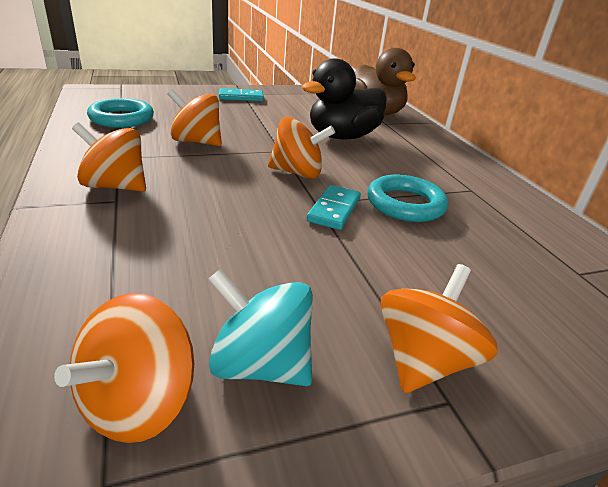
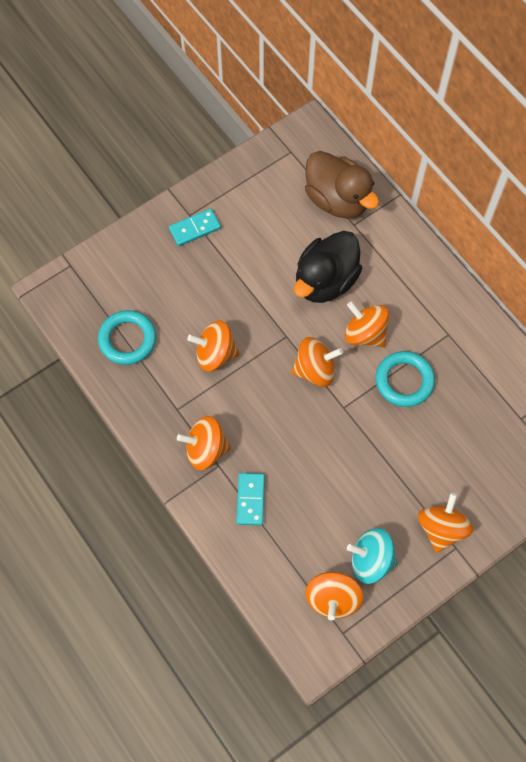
camera: 15 degrees left, 35 degrees up
turquoise domino [307,185,361,230] -> turquoise domino moved to [237,473,265,526]
none -> orange spinning top [345,301,389,347]

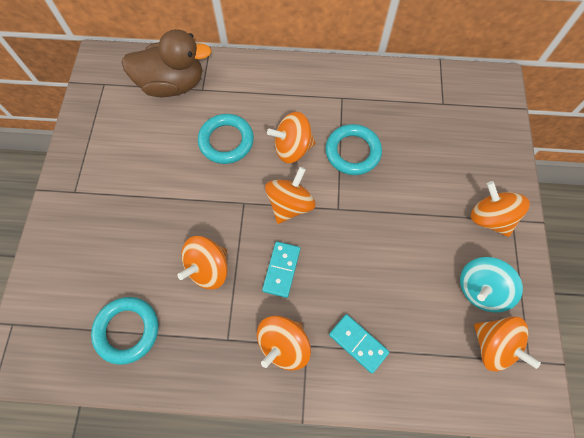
camera: 50 degrees left, 0 degrees up
turquoise domino [169,209,221,246] -> turquoise domino moved to [262,241,300,298]
black duck [294,231,362,303] -> turquoise ring [198,114,254,164]

